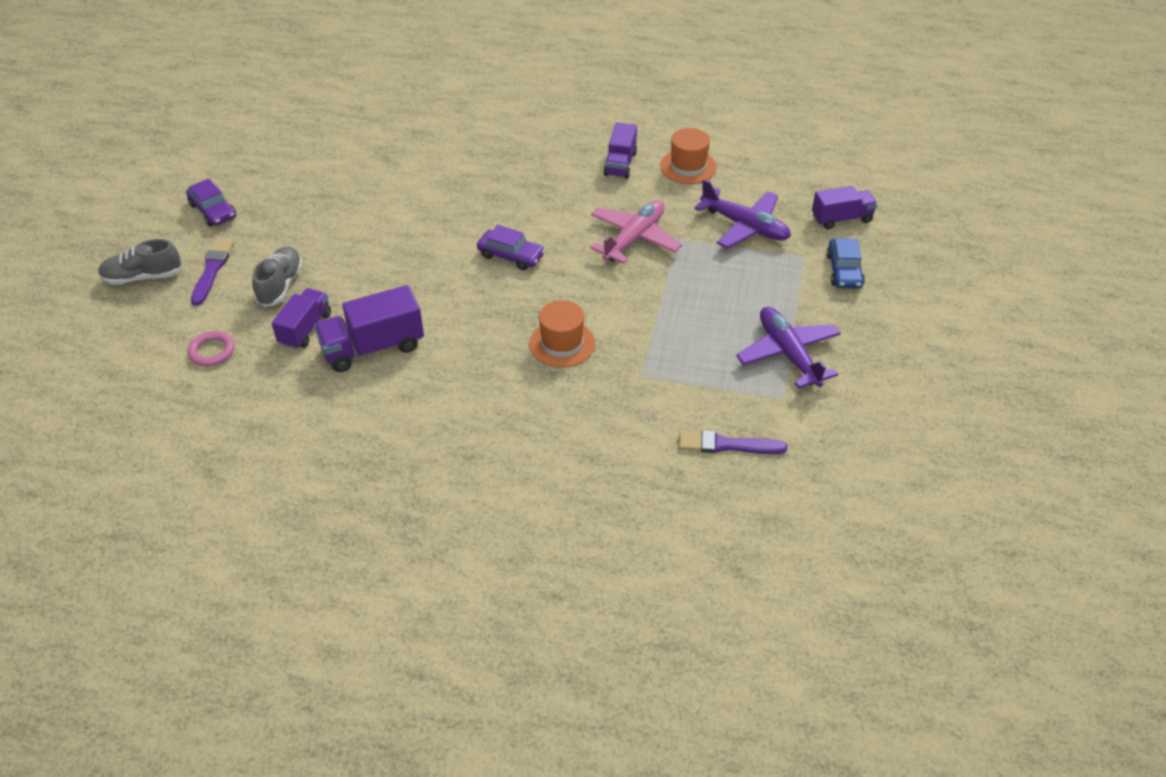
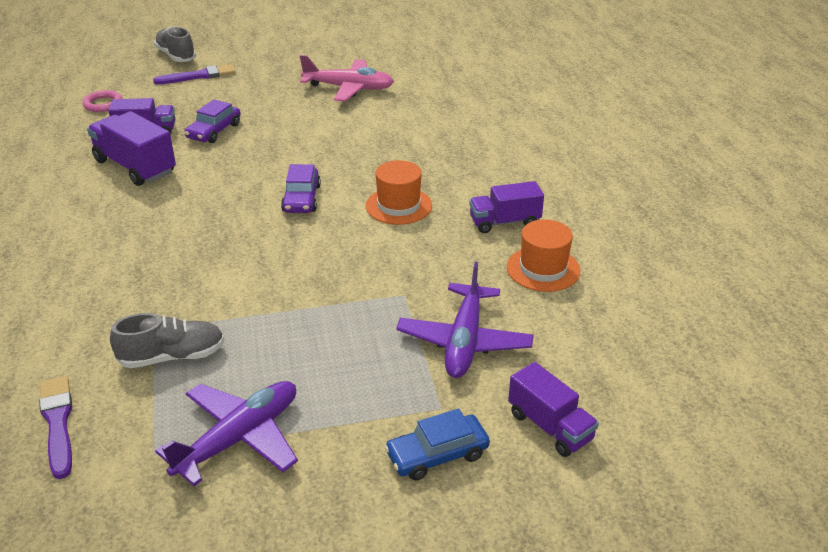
camera: 65 degrees right, 10 degrees down
purple car [186,178,236,227] -> purple car moved to [184,99,241,143]
grey shoe [252,247,303,307] -> grey shoe moved to [110,313,225,368]
orange hat [529,300,595,367] -> orange hat moved to [366,160,432,225]
pink plane [590,200,682,264] -> pink plane moved to [300,55,394,101]

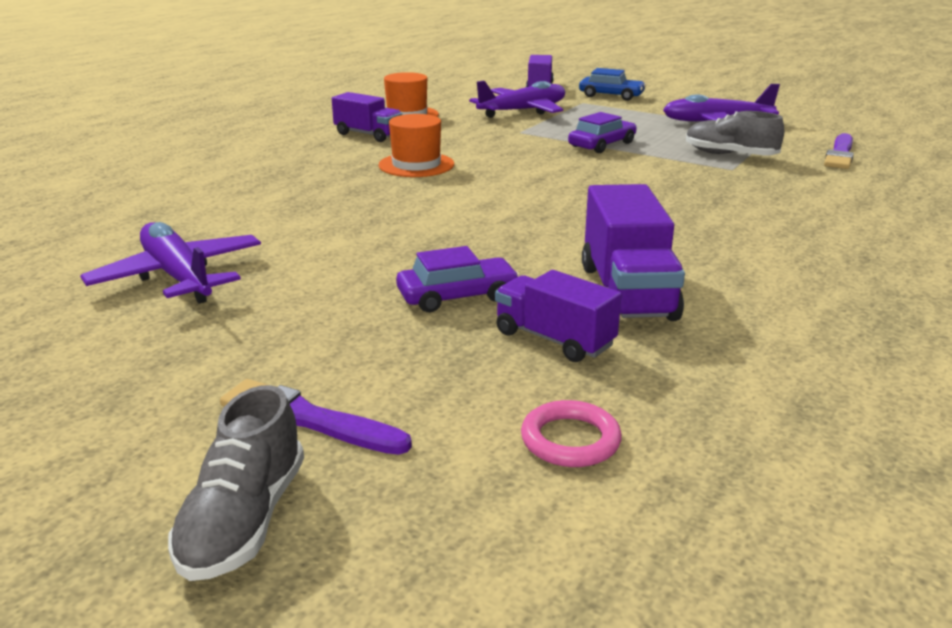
camera: 135 degrees left, 10 degrees down
purple car [281,164,321,213] -> purple car moved to [568,112,636,153]
pink plane [300,55,394,101] -> purple plane [80,222,261,304]

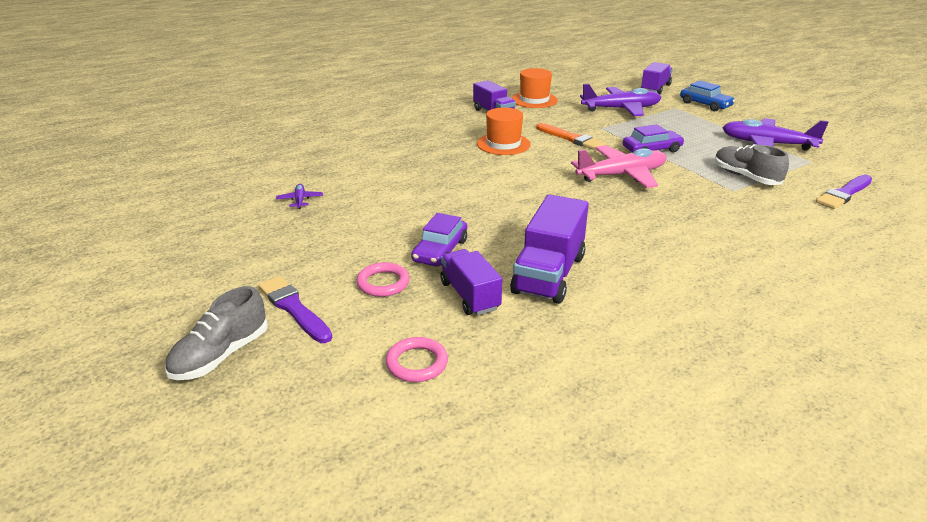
camera: 25 degrees right, 5 degrees up
purple plane [80,222,261,304] -> purple plane [276,184,323,209], size x0.44
purple car [396,246,520,312] -> purple car turned 105 degrees clockwise [411,213,467,267]
none -> pink ring [356,262,410,297]
none -> orange brush [536,123,606,150]
none -> pink plane [571,145,666,188]

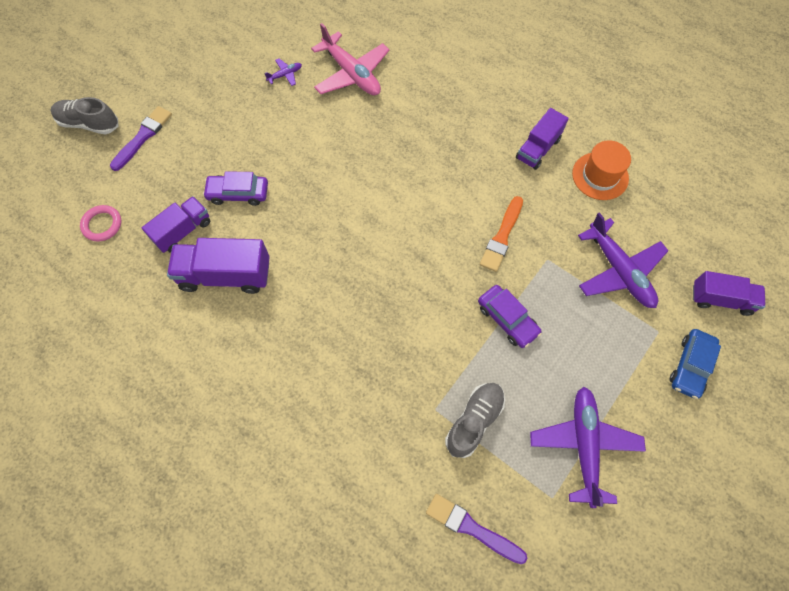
camera: 70 degrees right, 35 degrees up
pink ring [356,262,410,297] -> none
orange hat [477,107,531,155] -> none
pink plane [571,145,666,188] -> pink plane moved to [311,23,390,95]

